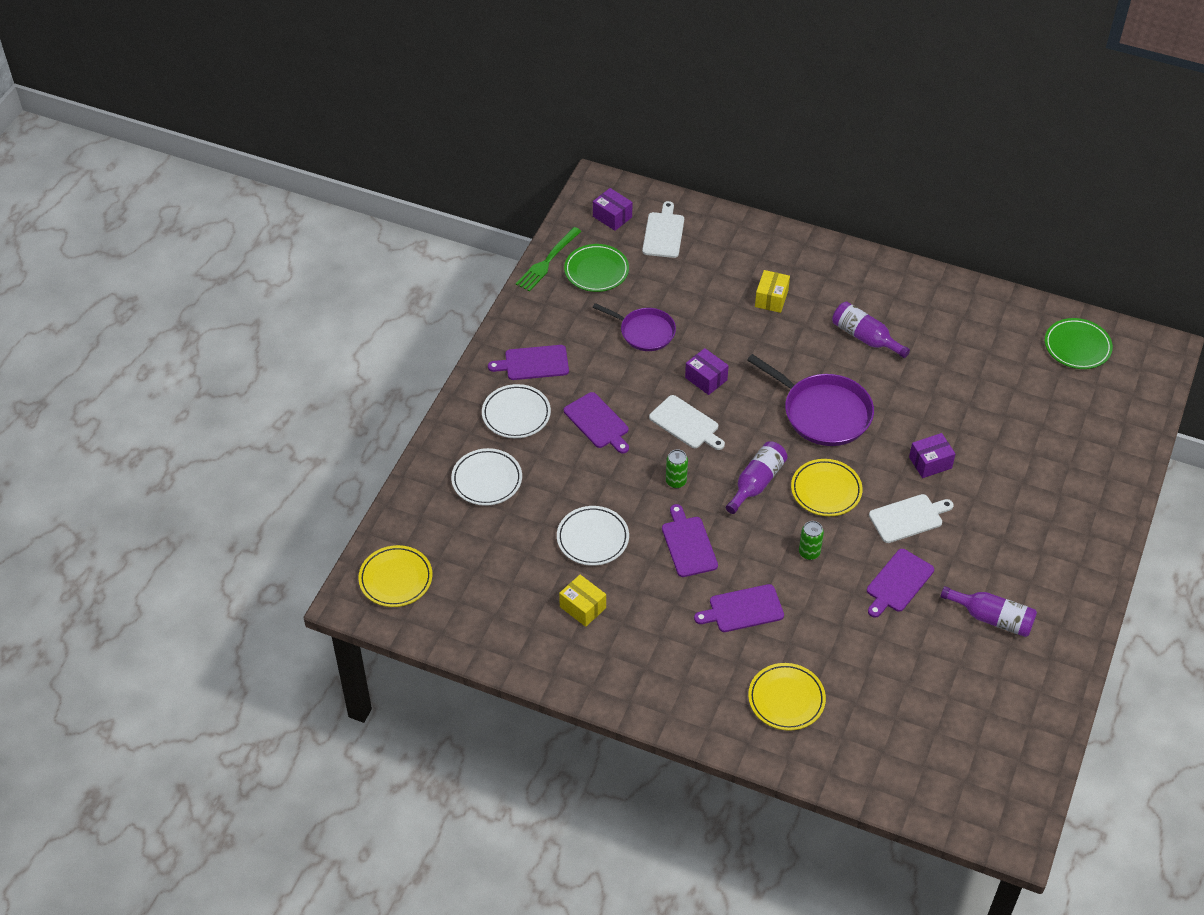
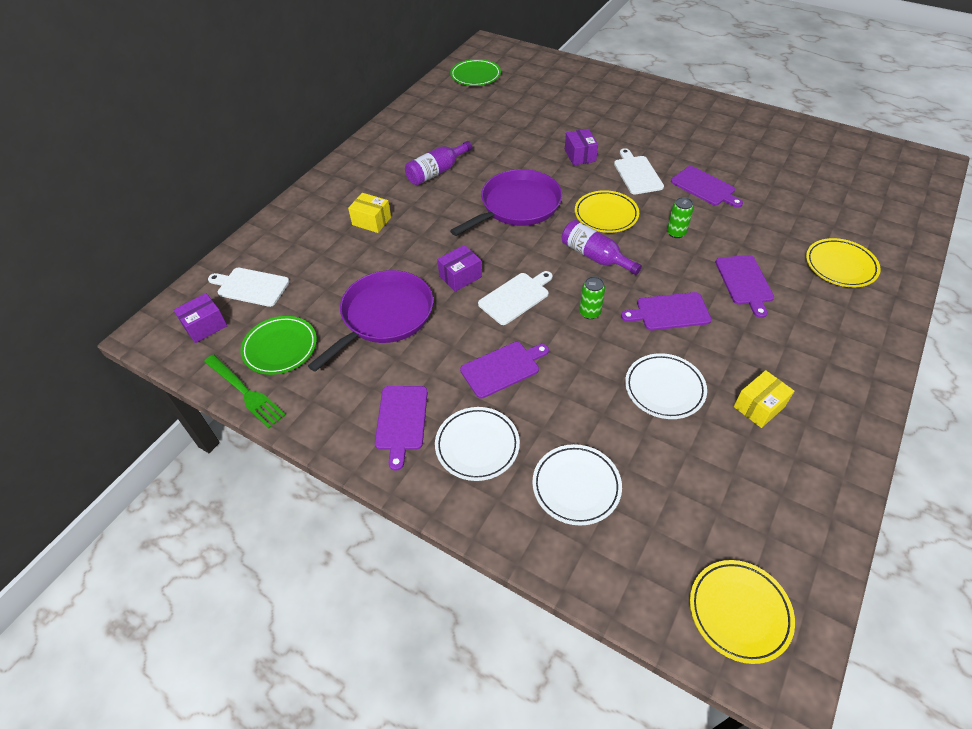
camera: 80 degrees left, 0 degrees up
purple pan [593,303,676,351] -> purple pan [308,270,433,372], size x1.56
purple bottle [940,586,1037,637] -> none

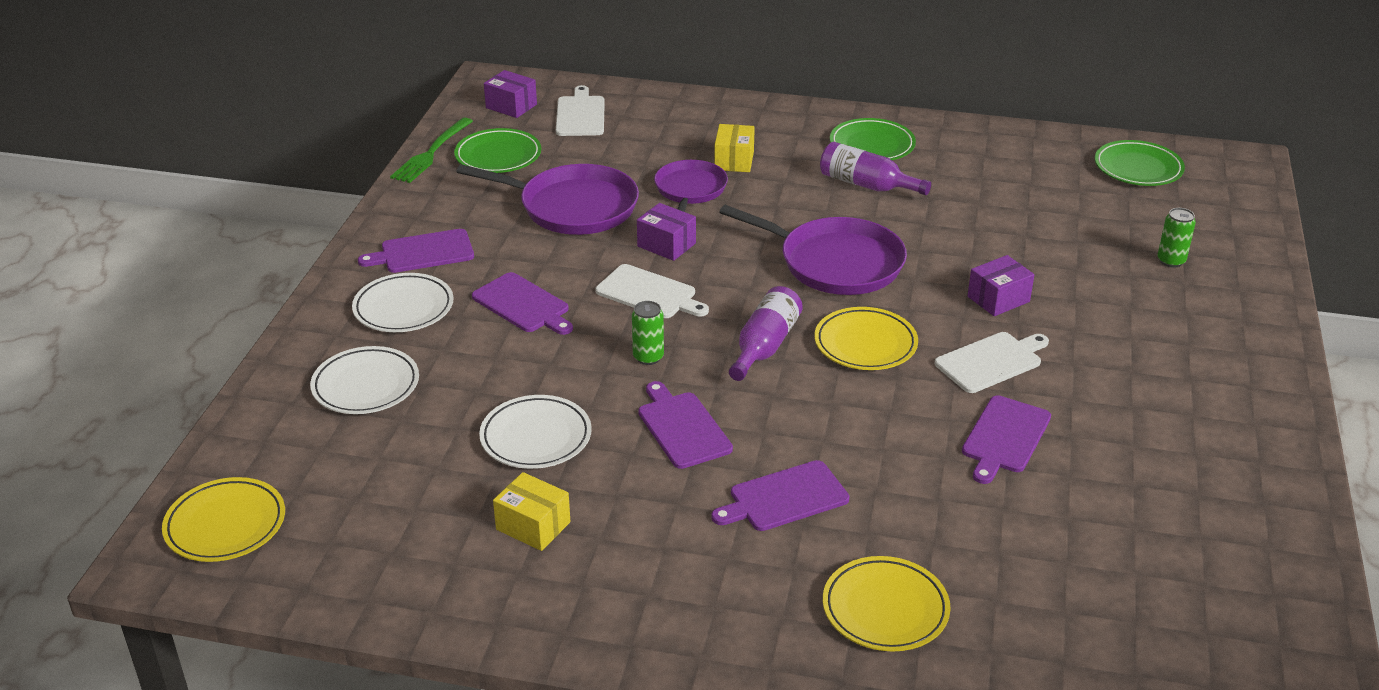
camera: 70 degrees right, 15 degrees down
green can [667,197,694,238] -> green can moved to [1157,208,1196,268]
none -> purple pan [654,160,728,212]
none -> green plate [830,118,916,160]

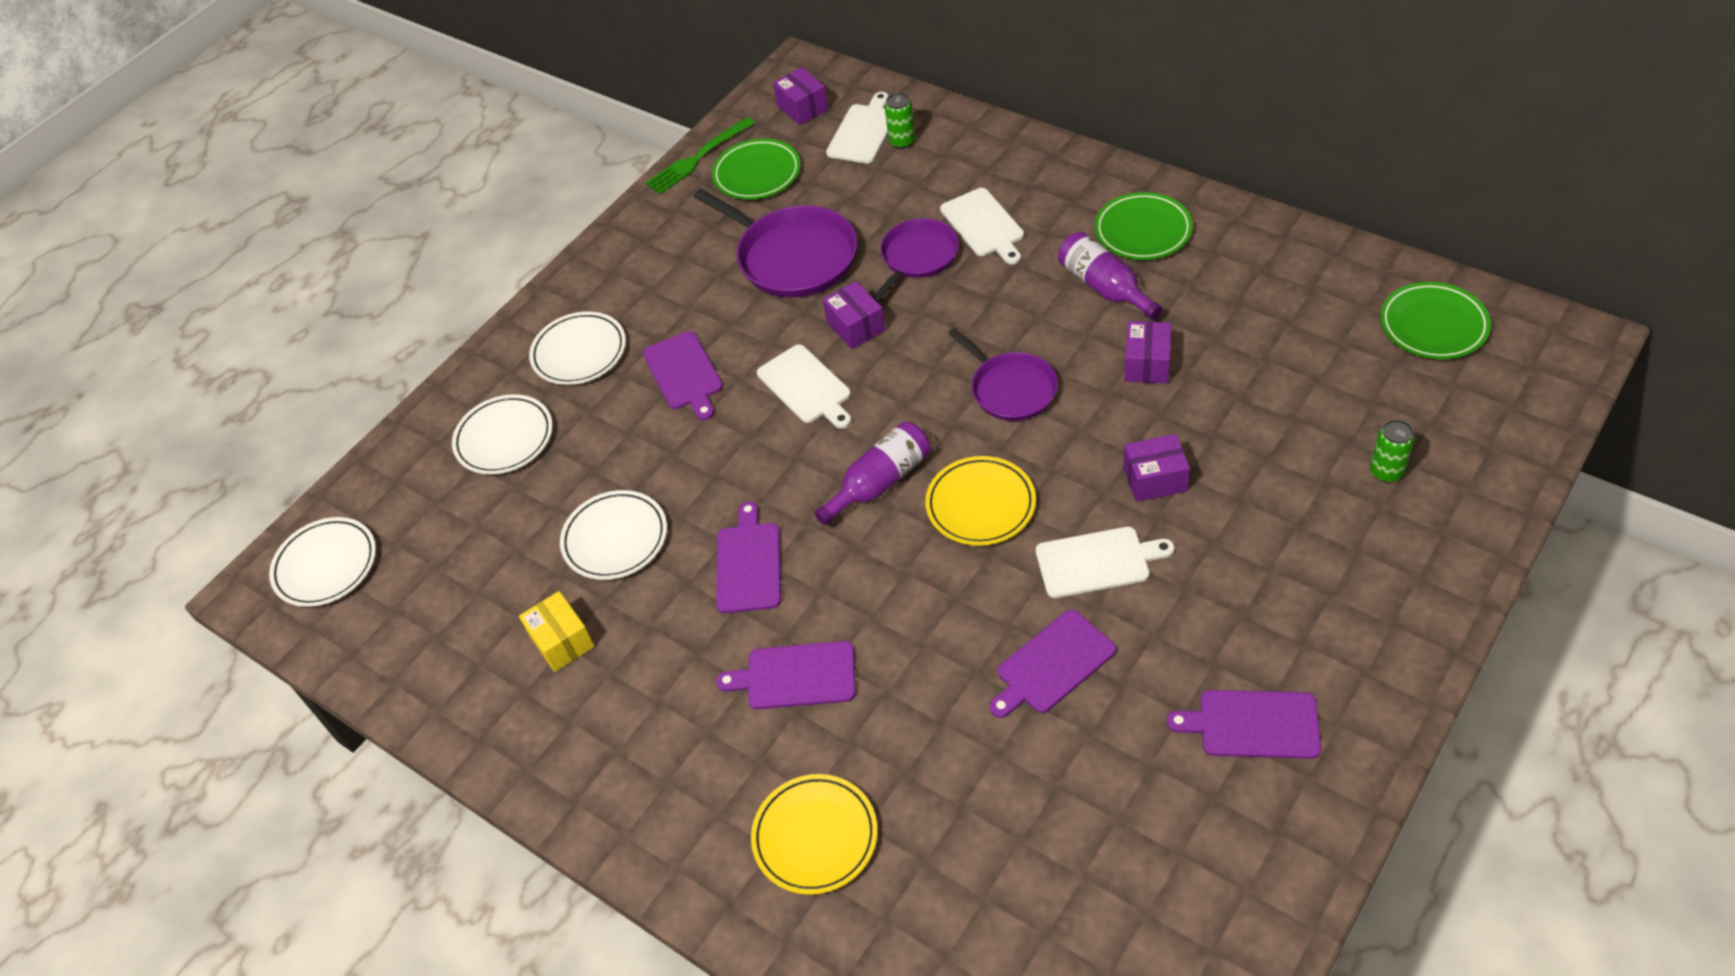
camera: 30 degrees right, 15 degrees up
yellow plate [162,477,285,562] -> white plate [269,517,376,607]
purple cutting board [358,229,474,273] -> purple cutting board moved to [1167,690,1321,759]
green can [632,301,664,365] -> green can moved to [885,93,915,149]
yellow box [714,124,755,172] -> white cutting board [940,188,1024,264]
purple pan [719,205,907,295] -> purple pan [948,328,1058,421], size x0.64
none -> purple box [1124,321,1171,383]

